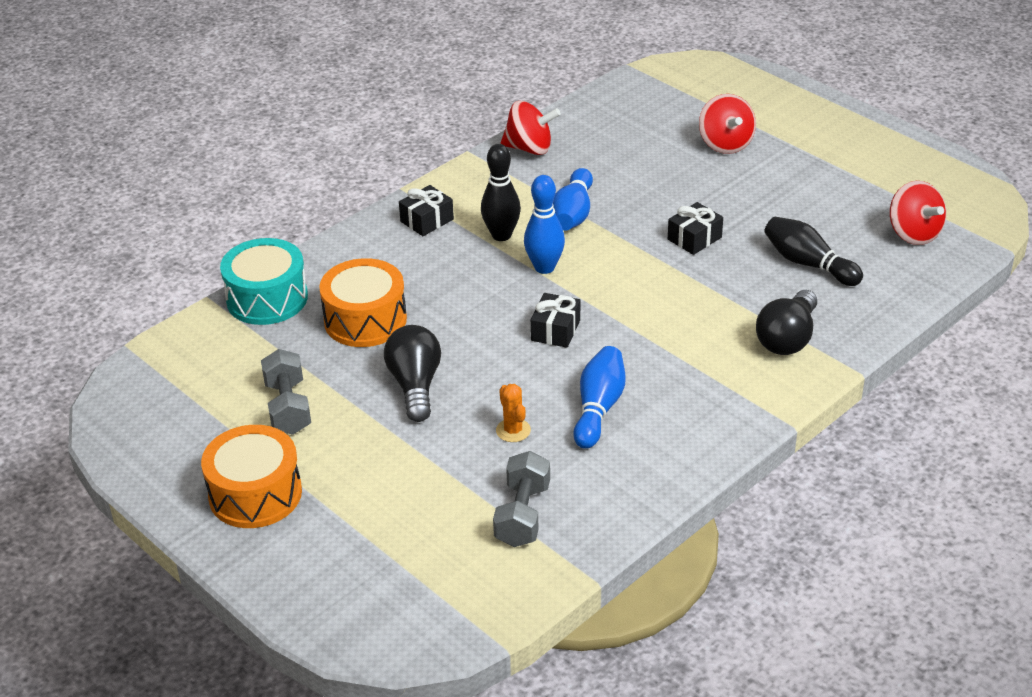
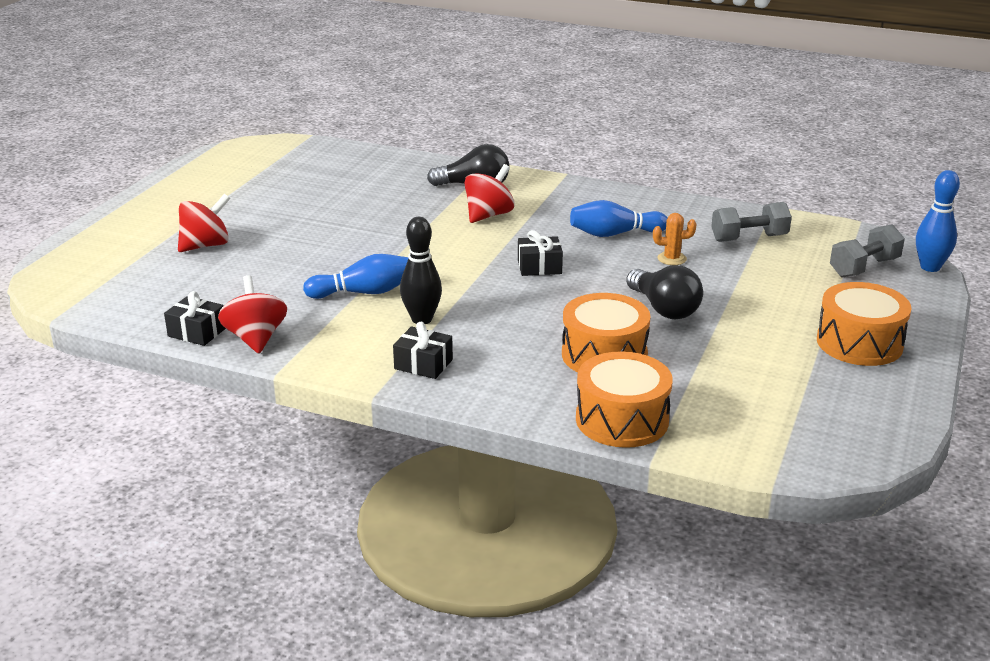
camera: 115 degrees left, 10 degrees down
turquoise drum [220,238,308,325] -> orange drum [576,351,673,448]
grey dumbbell [261,349,311,435] -> grey dumbbell moved to [830,224,905,277]
black light bulb [384,325,441,422] -> black light bulb turned 90 degrees counterclockwise [626,265,703,319]
orange cactus [496,384,531,442] -> orange cactus turned 45 degrees clockwise [653,213,697,265]
blue bowling pin [524,175,565,274] -> blue bowling pin moved to [916,170,960,272]
black gift [668,202,723,255] -> black gift moved to [164,291,226,346]
black bowling pin [764,217,863,286] -> none
red spinning top [890,181,946,245] -> red spinning top moved to [464,164,515,223]

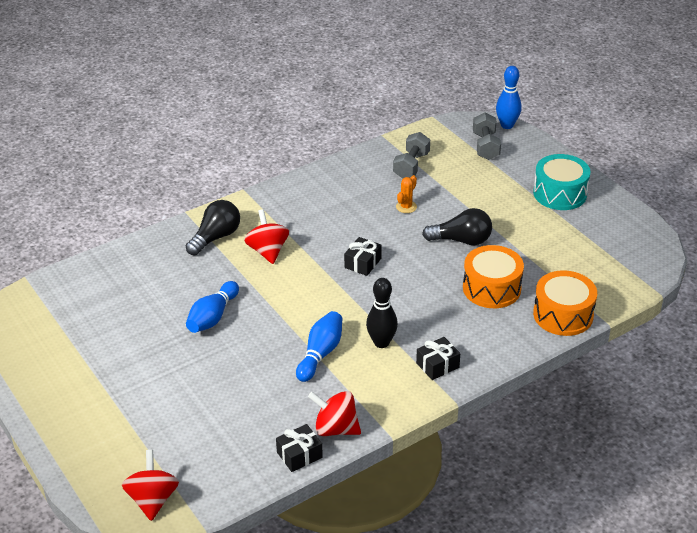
camera: 55 degrees left, 10 degrees up
red spinning top [178,194,230,252] -> red spinning top moved to [122,450,179,521]
blue bowling pin [570,200,668,237] -> blue bowling pin moved to [186,281,239,333]
orange drum [817,282,912,366] -> turquoise drum [533,154,591,210]

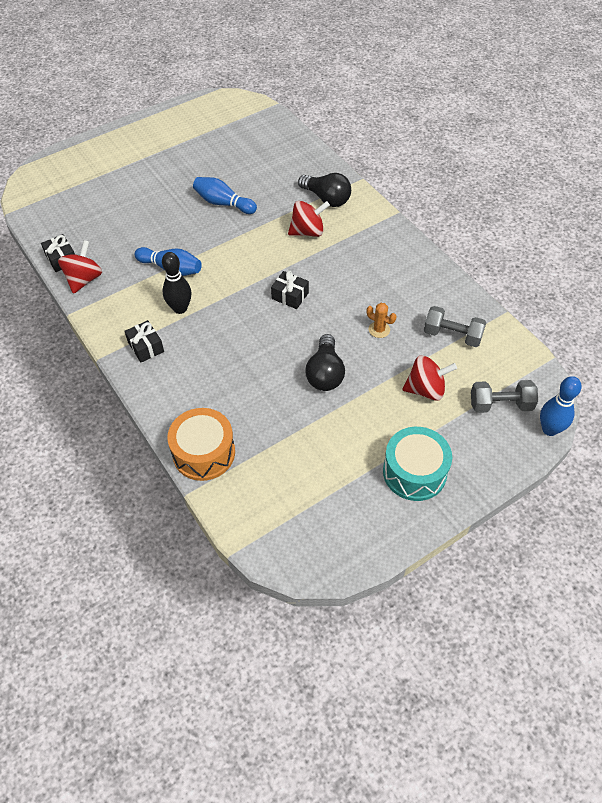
camera: 90 degrees right, 15 degrees up
red spinning top [122,450,179,521] -> red spinning top moved to [402,355,457,401]
orange drum [463,245,524,308] -> none

